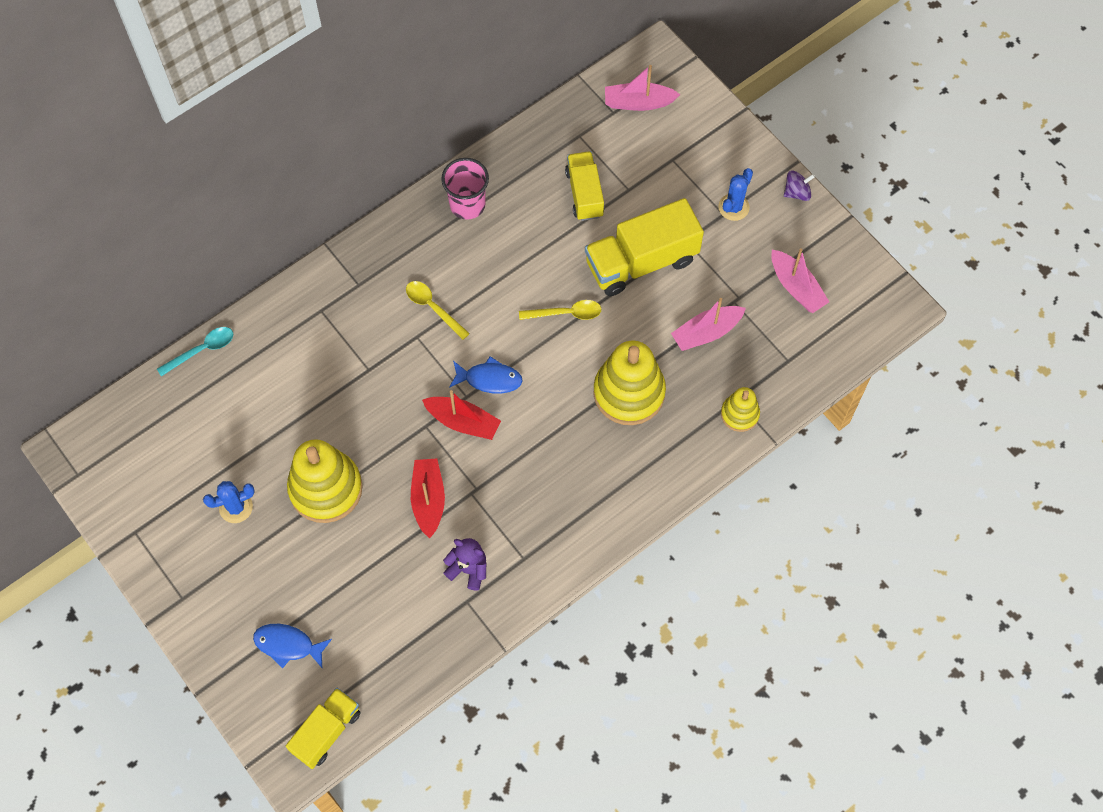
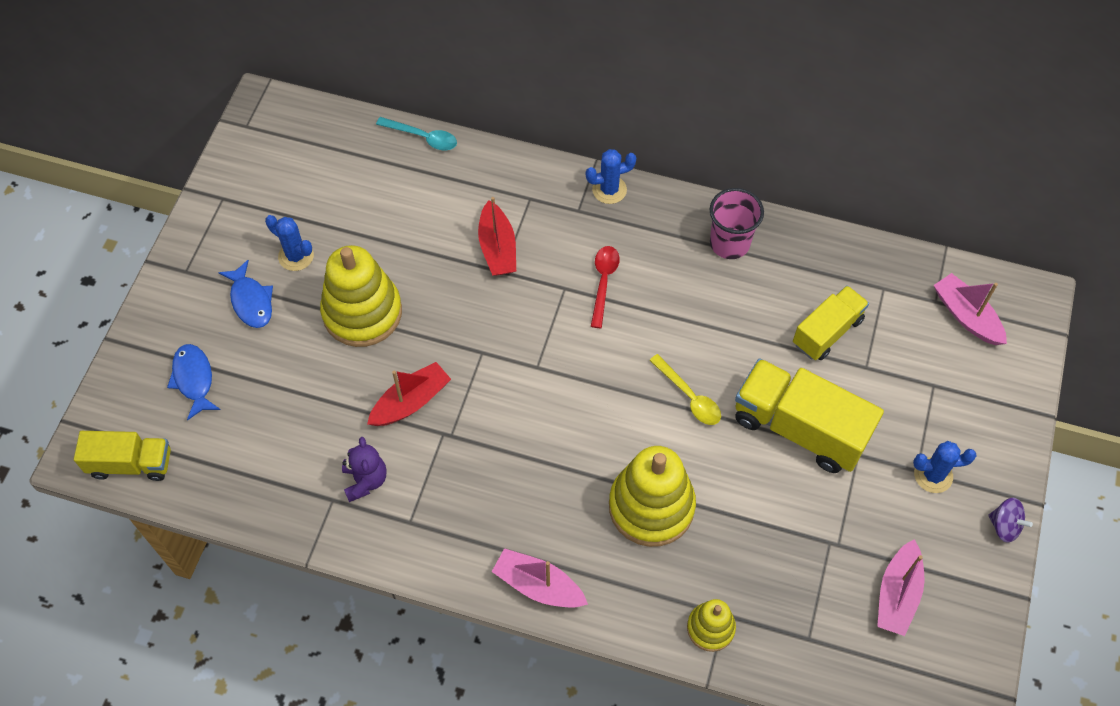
camera: 55 degrees right, 5 degrees down
yellow spoon [406,281,470,340] -> red spoon [591,246,620,328]
red boat [422,390,501,440] -> red boat moved to [478,197,516,276]
blue fish [449,356,523,394] -> blue fish moved to [218,260,273,328]
pink boat [671,298,746,351] -> pink boat moved to [492,548,588,607]
none -> blue cactus [586,149,636,204]

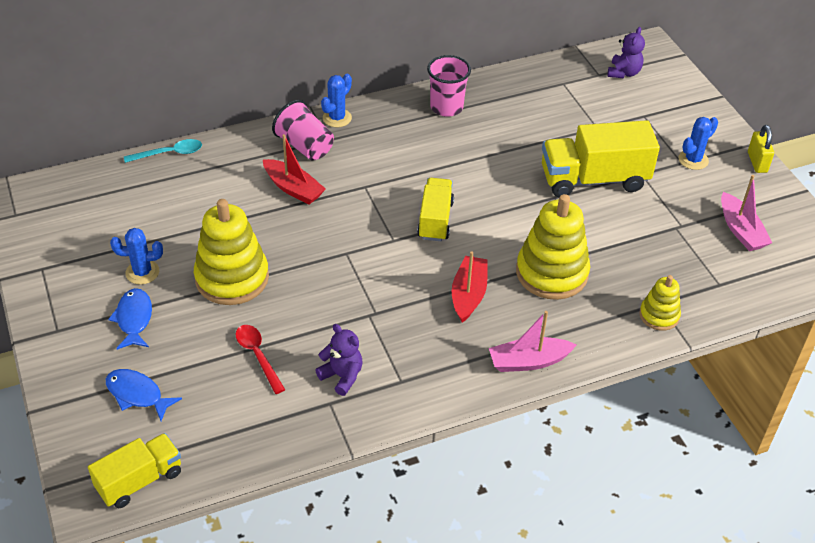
camera: 40 degrees left, 15 degrees down
blue fish [218,260,273,328] -> blue fish turned 120 degrees counterclockwise [108,288,152,350]
red boat [367,362,451,426] -> red boat moved to [452,251,487,323]
red spoon [591,246,620,328] -> red spoon moved to [236,325,285,394]
yellow spoon [649,354,721,425] -> none
yellow truck [793,285,869,360] -> yellow truck moved to [417,178,454,241]
pink boat [934,273,1007,345] -> purple teddy bear [608,27,645,78]
purple spinning top [988,498,1033,543] -> yellow padlock [748,125,774,173]
none -> pink cup [272,100,334,160]

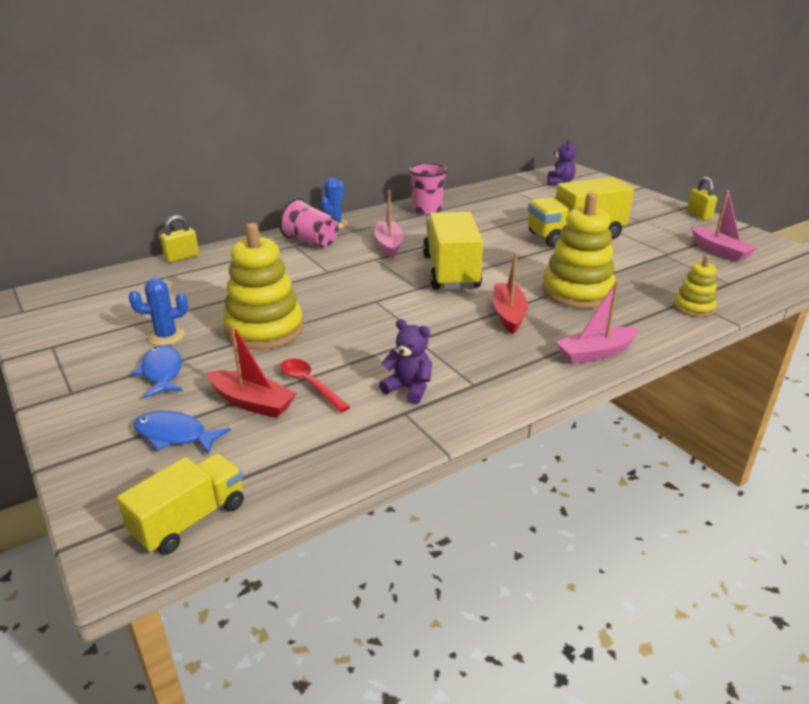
camera: 10 degrees left, 15 degrees down
turquoise spoon [124,139,202,163] -> yellow padlock [160,215,199,263]
red boat [263,134,326,204] -> red boat moved to [207,324,297,418]
yellow truck [417,178,454,241] -> yellow truck [423,212,483,290], size x1.61
blue cactus [679,117,718,170] -> none
none -> pink boat [375,190,404,258]

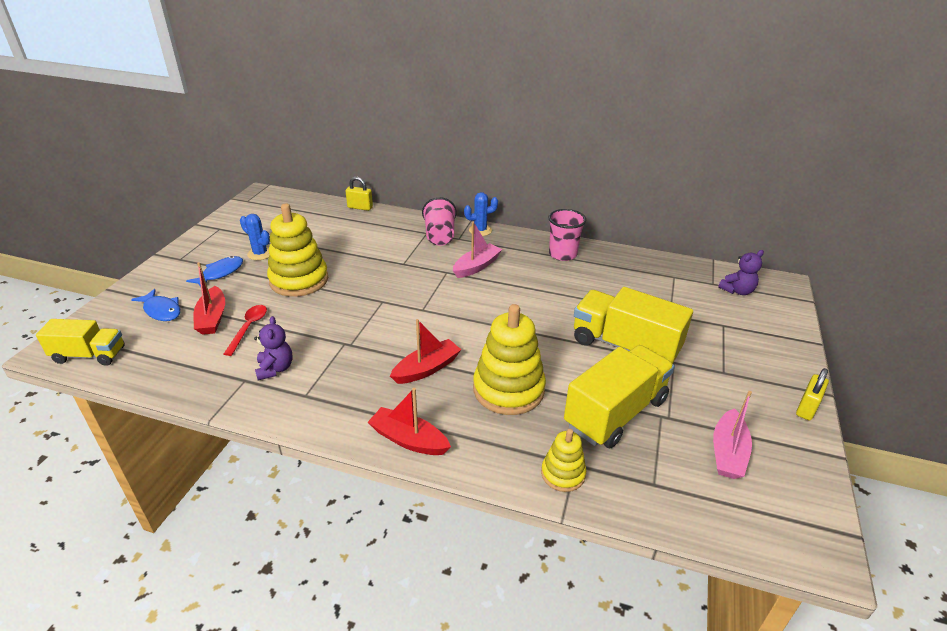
camera: 50 degrees right, 5 degrees up
blue fish [133,411,231,455] -> blue fish turned 150 degrees clockwise [131,289,180,321]
yellow truck [423,212,483,290] -> yellow truck moved to [564,345,675,448]
pink boat [556,280,640,364] -> red boat [368,388,451,455]

